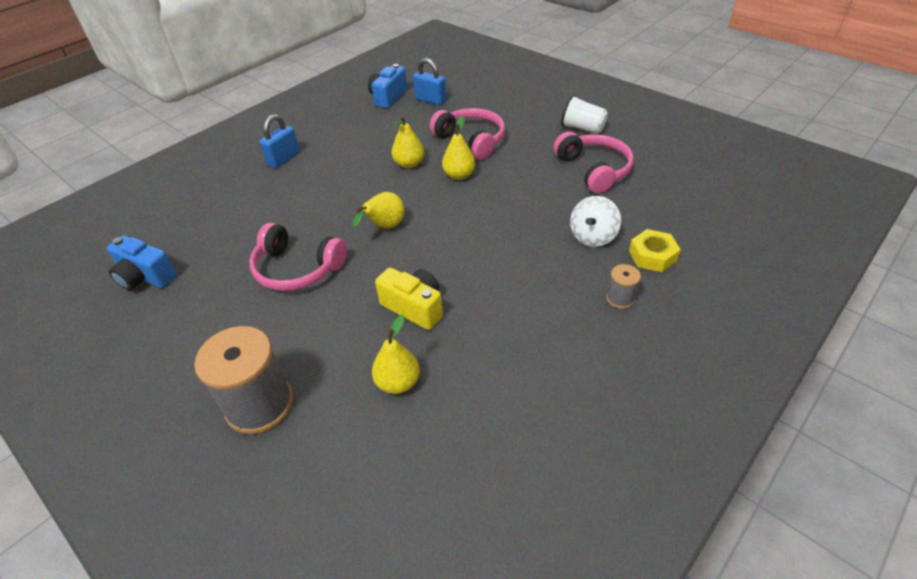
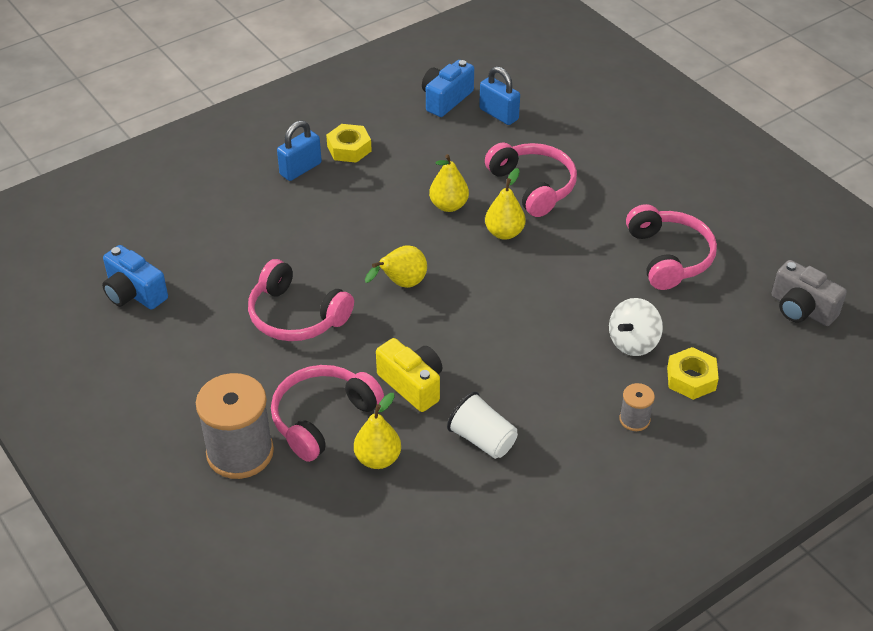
camera: 10 degrees right, 0 degrees up
white cup [561,95,608,134] -> white cup moved to [447,392,518,459]
none -> pink headphones [271,365,384,462]
none -> yellow nut [326,124,372,163]
none -> grey camera [772,260,847,326]

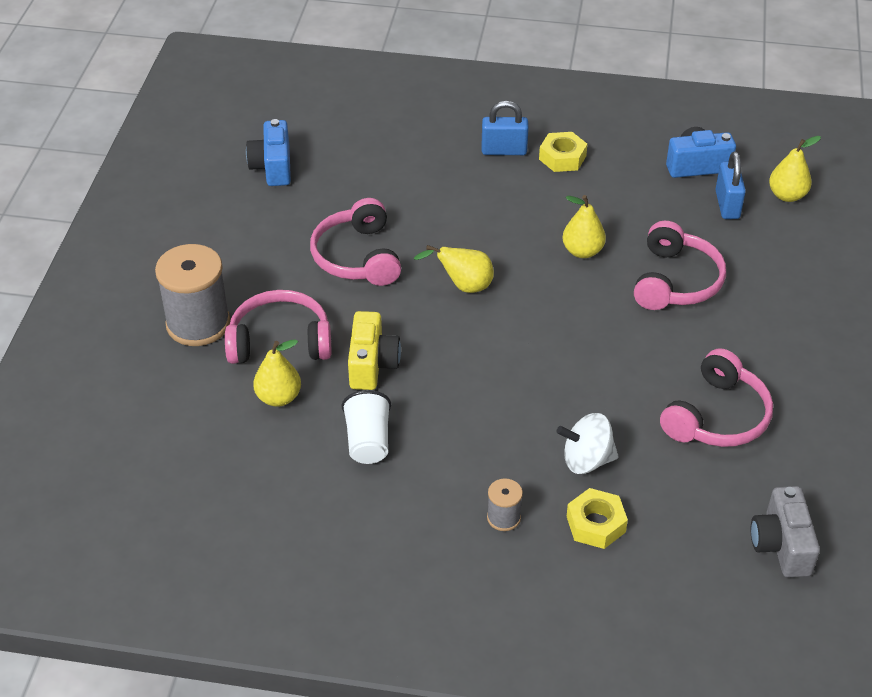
camera: 45 degrees right, 0 degrees up
yellow pear [485,168,526,240] -> yellow pear moved to [769,136,821,202]

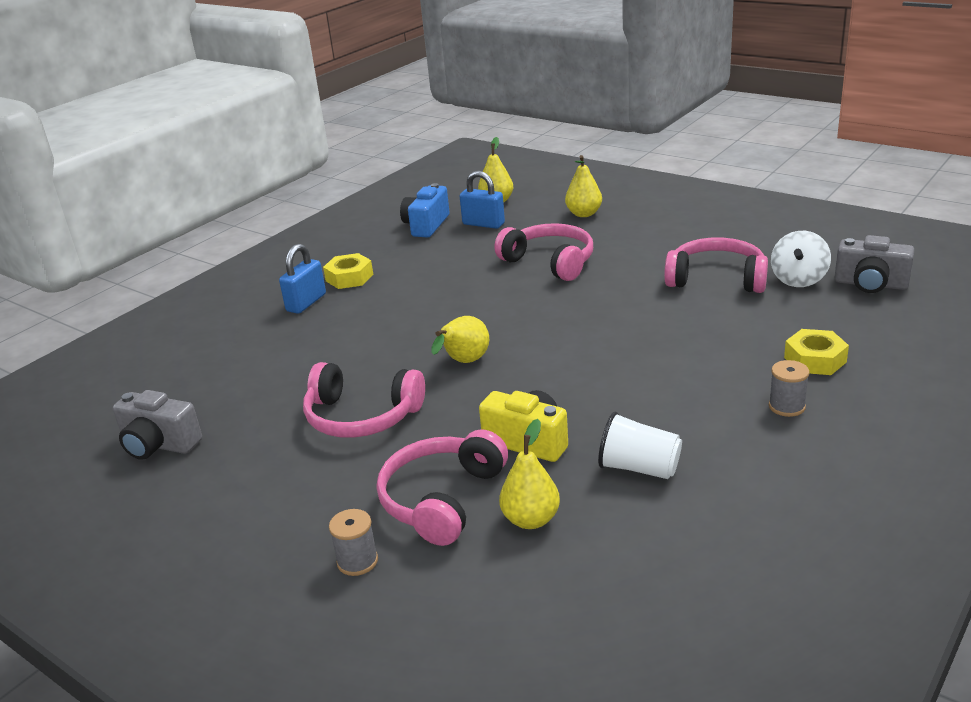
camera: 60 degrees left, 15 degrees down
grey spool [155,244,230,346] -> grey spool [329,509,378,576], size x0.47
blue camera [246,119,291,186] -> grey camera [113,390,202,460]
white spinning top [556,413,619,474] -> white spinning top moved to [771,231,831,287]
yellow pear [562,195,606,258] -> yellow pear moved to [565,155,602,217]
pink headphones [660,348,773,447] -> pink headphones turned 45 degrees counterclockwise [664,238,768,293]

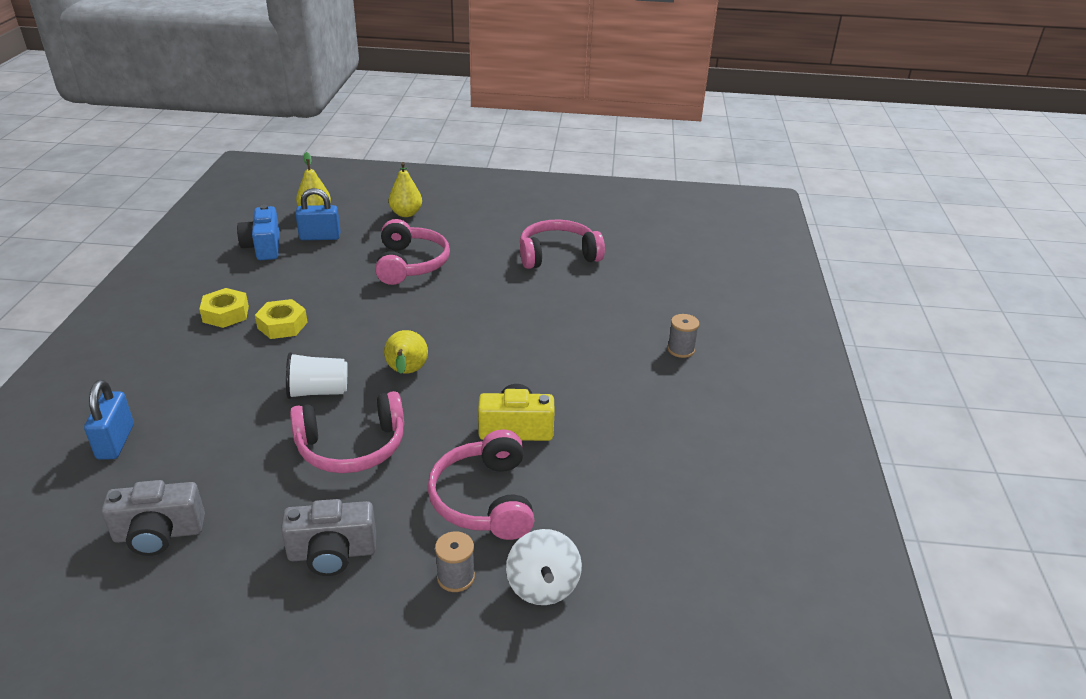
camera: 35 degrees left, 5 degrees up
blue padlock [279,244,326,314] -> blue padlock moved to [84,380,134,460]
pink headphones [494,223,593,281] -> pink headphones turned 75 degrees clockwise [375,219,450,285]
yellow pear [499,419,560,529] -> none
white cup [598,411,682,479] -> white cup moved to [286,352,347,399]
white spinning top [771,231,831,287] -> white spinning top moved to [506,529,582,605]
yellow nut [784,329,849,375] -> yellow nut moved to [255,299,308,339]
grey camera [834,235,914,293] -> grey camera moved to [281,499,376,576]

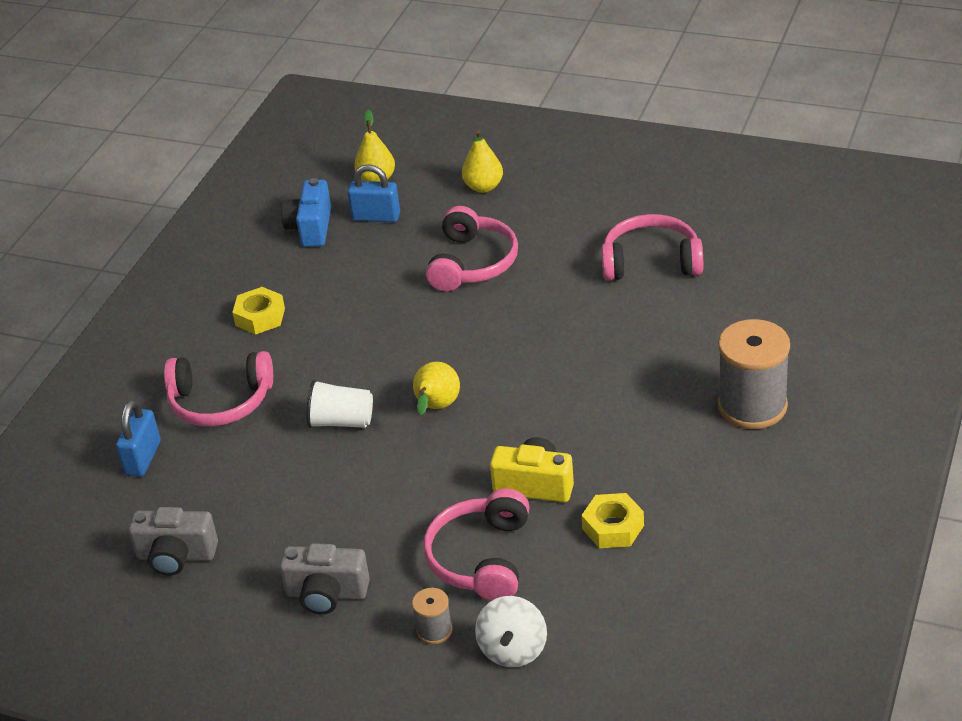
camera: 20 degrees right, 5 degrees up
yellow nut [255,299,308,339] -> yellow nut moved to [581,493,644,548]
pink headphones [290,391,404,473] -> pink headphones moved to [164,351,273,426]
grey spool [667,314,699,358] -> grey spool [718,319,790,429], size x2.13

